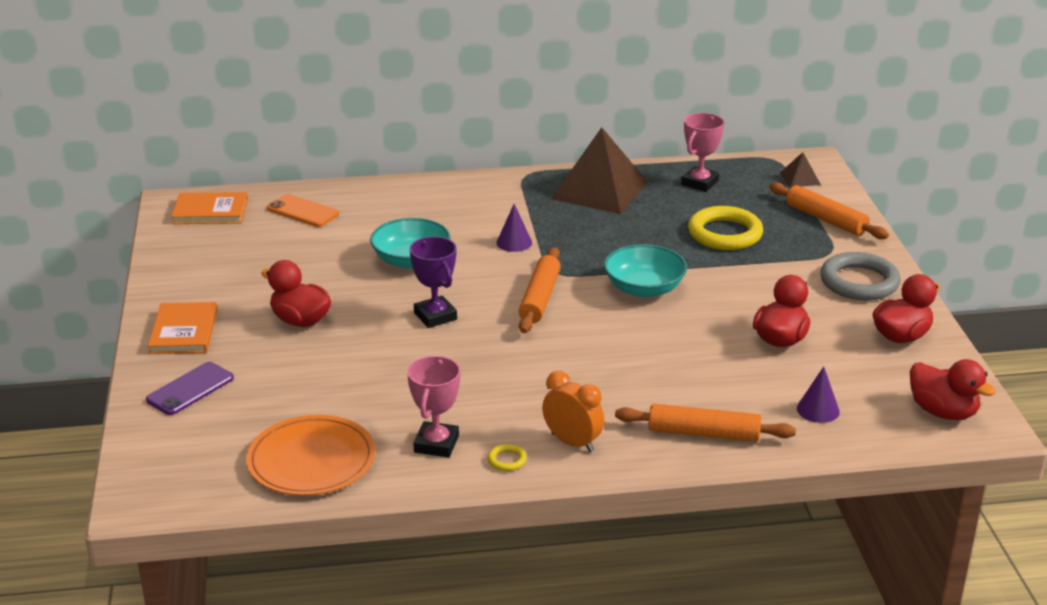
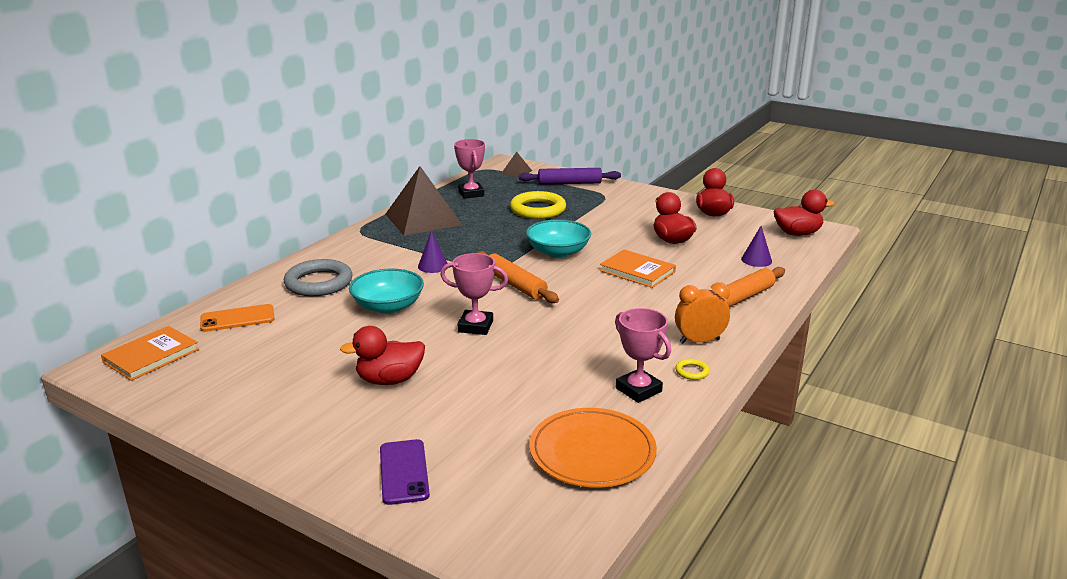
camera: 50 degrees left, 5 degrees down
orange book [148,302,218,354] -> orange book moved to [600,250,676,288]
purple trophy [410,236,457,328] -> pink trophy [440,253,508,335]
orange rolling pin [769,182,889,239] -> purple rolling pin [519,168,621,185]
grey ring [820,252,901,300] -> grey ring moved to [284,259,353,296]

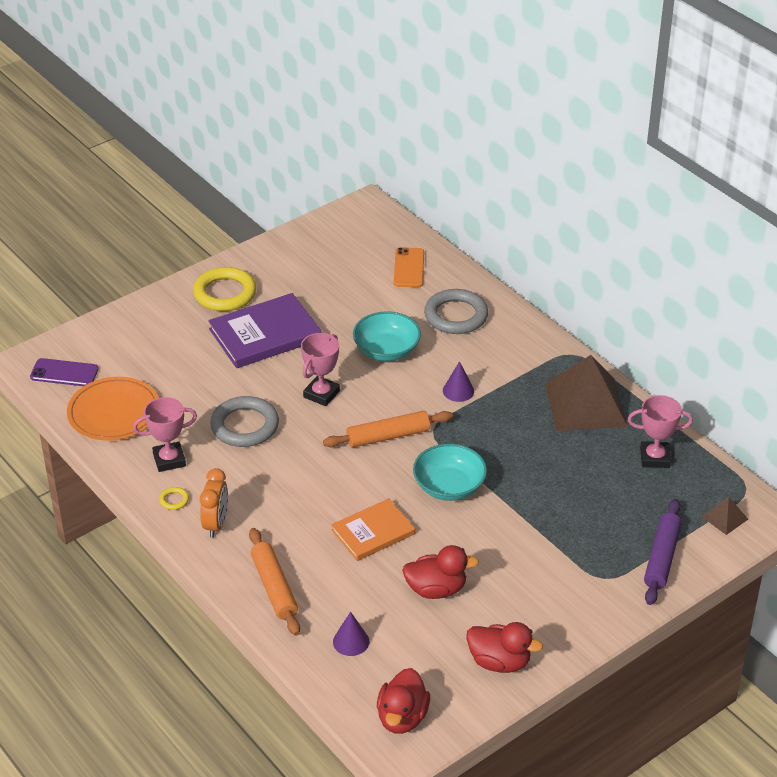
camera: 110 degrees right, 15 degrees up
orange book [101,326,199,381] -> none
red duck [340,326,425,385] -> purple book [208,293,322,368]
purple phone [380,439,430,505] -> purple phone moved to [30,358,99,386]
yellow ring [510,191,566,219] -> yellow ring moved to [193,267,256,311]
none -> grey ring [210,396,279,447]

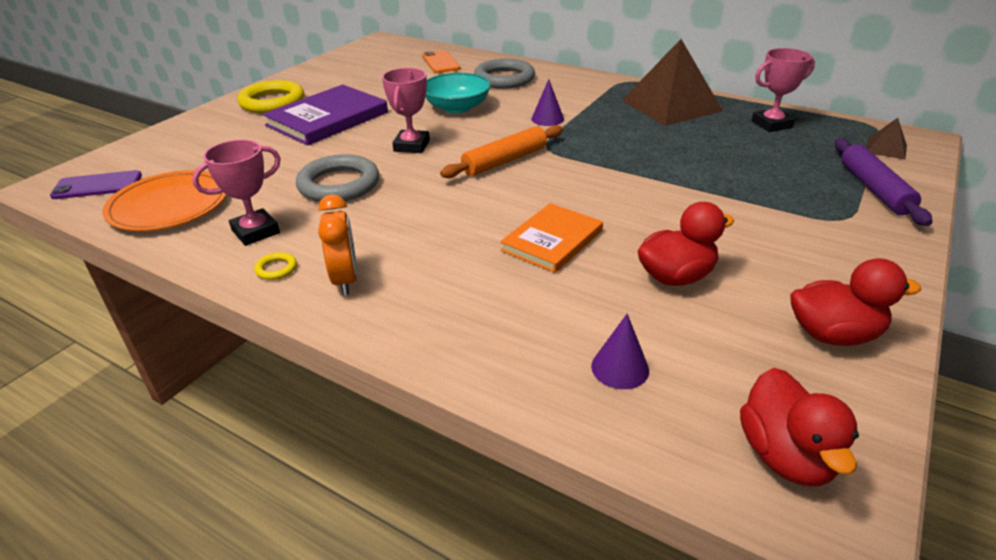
camera: 20 degrees left, 5 degrees down
orange rolling pin [249,528,300,636] -> none
turquoise bowl [413,444,487,501] -> none

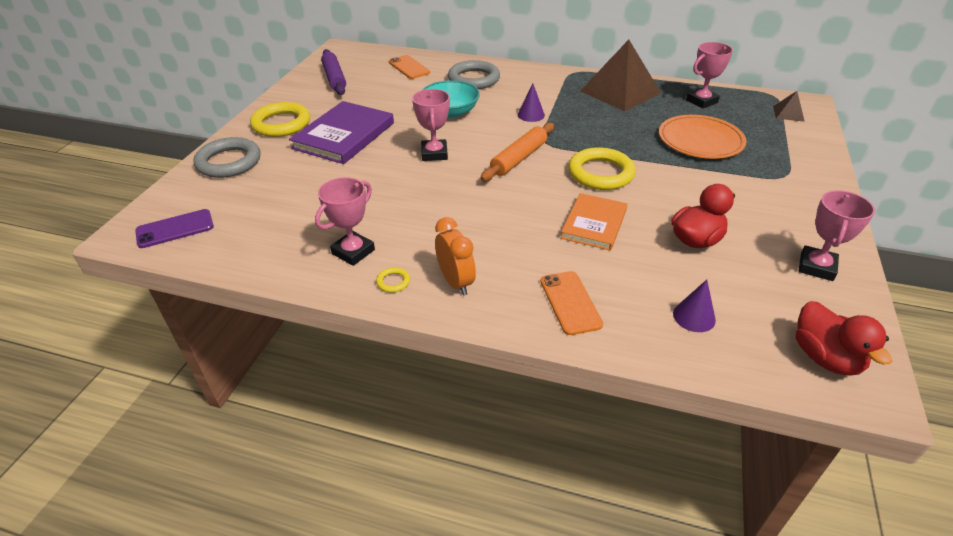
camera: 15 degrees left, 5 degrees up
orange plate [102,170,227,231] -> orange plate moved to [659,115,747,159]
grey ring [296,154,379,202] -> grey ring moved to [193,137,261,178]
red duck [791,258,921,346] -> pink trophy [799,190,875,281]
purple rolling pin [835,138,933,226] -> purple rolling pin moved to [321,49,346,95]
none -> orange phone [540,271,603,335]
none -> yellow ring [568,147,636,190]

